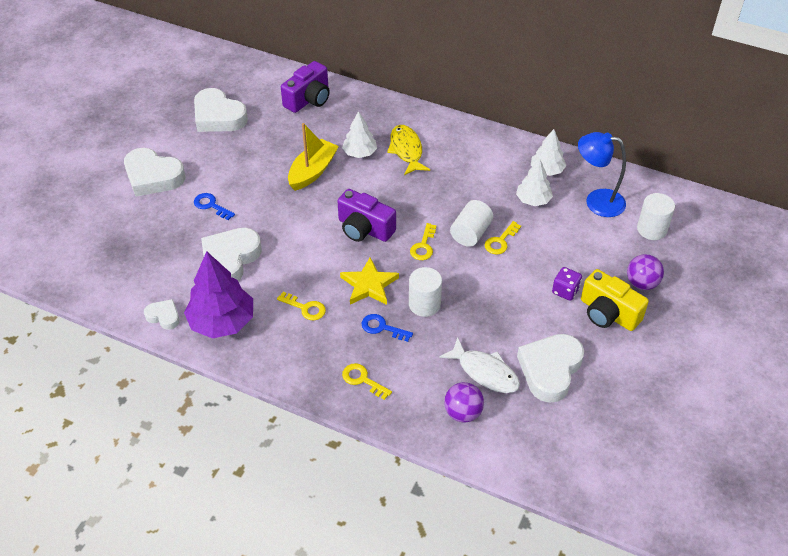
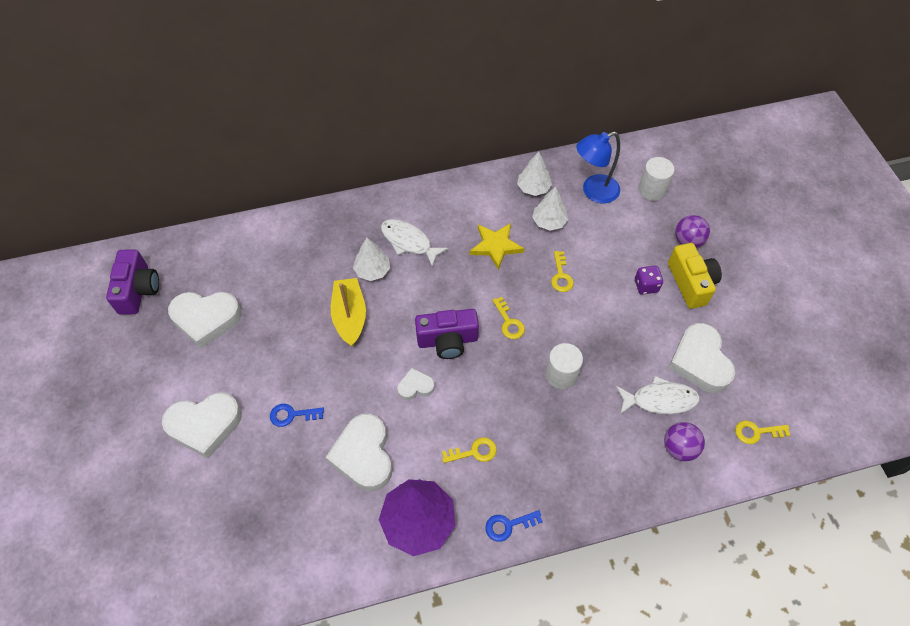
camera: 40 degrees left, 10 degrees up
white heart [144,299,180,330] -> white heart moved to [397,368,435,400]
purple camera [281,61,330,113] -> purple camera moved to [106,249,159,315]
yellow star [340,257,399,305] -> yellow star moved to [469,223,525,270]
yellow key [342,363,392,400] -> yellow key moved to [735,420,790,444]
blue key [361,314,413,342] -> blue key moved to [485,510,543,542]
yellow fish [387,125,430,175] -> white fish [381,219,449,267]
white cylinder [450,200,493,247] -> none
yellow camera [581,269,649,331] -> yellow camera turned 105 degrees counterclockwise [668,243,722,309]

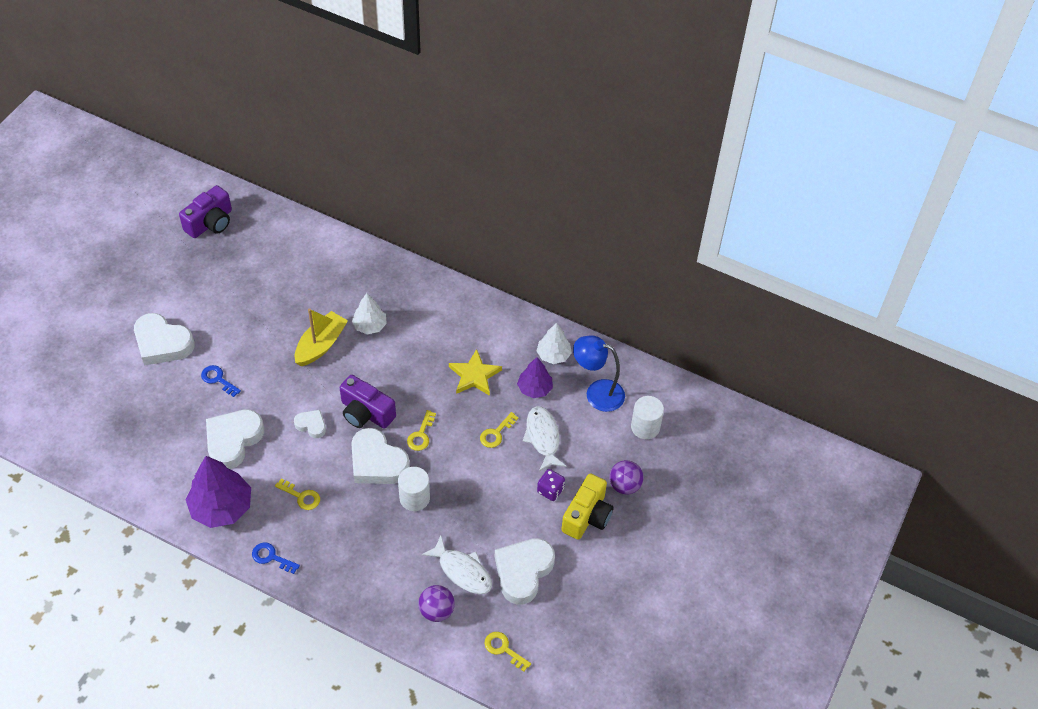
camera: 40 degrees right, 5 degrees down
white heart [168,292,242,349] -> white heart moved to [351,428,410,484]
white fish [381,219,449,267] -> white fish moved to [523,406,566,471]
white tree [532,186,568,231] -> purple tree [517,357,553,398]

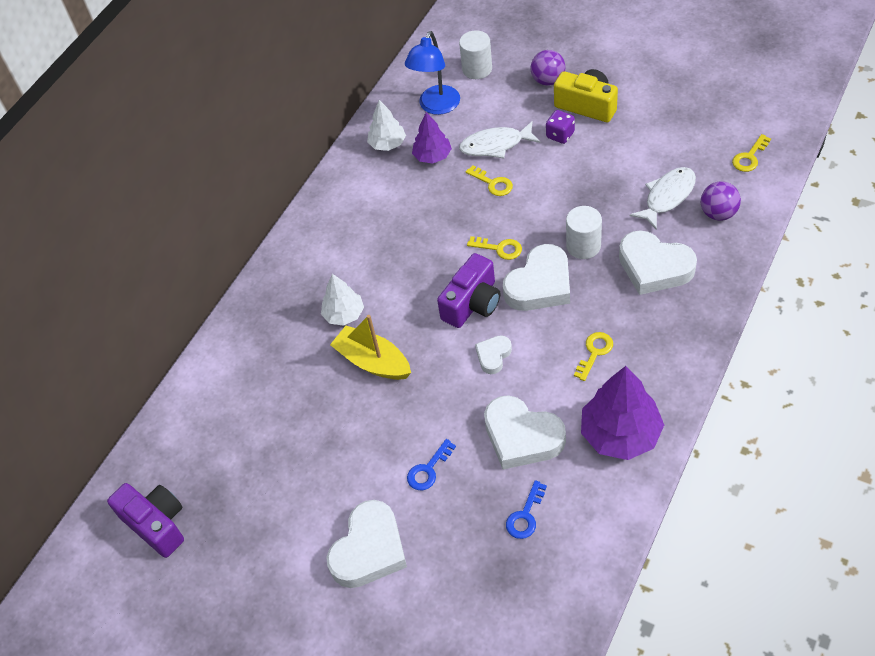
camera: 80 degrees left, 0 degrees up
blue key [252,542,300,574] -> blue key moved to [506,480,547,539]
yellow star [449,349,502,396] -> none
white heart [495,538,555,605] -> white heart moved to [619,230,697,295]

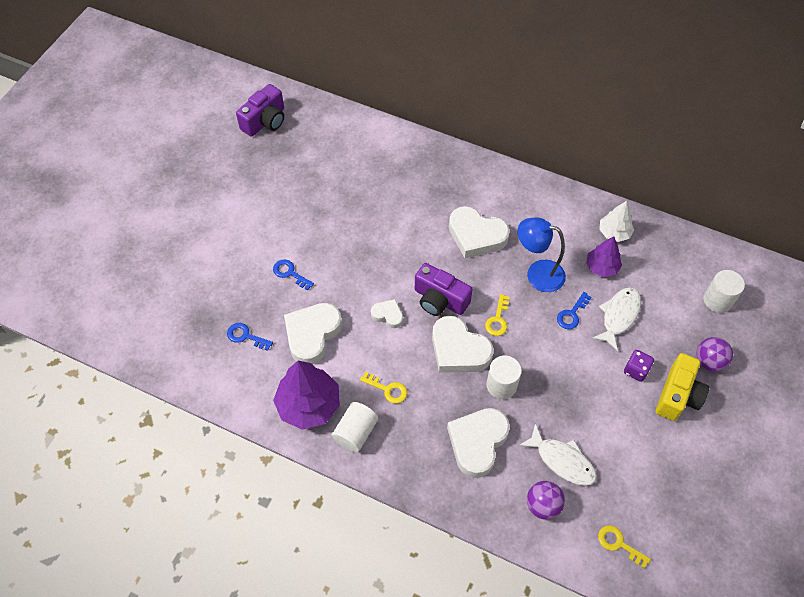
camera: 80 degrees right, 5 degrees up
white tree [321,274,364,326] -> none
white heart [327,500,407,588] -> white heart moved to [449,206,510,258]
yellow boat [330,315,411,380] -> none
blue lamp [405,31,460,115] -> blue lamp moved to [517,217,566,292]
white fish [459,121,541,158] -> white fish turned 45 degrees clockwise [592,287,641,351]
yellow key [466,165,513,196] -> blue key [557,292,592,329]
none -> white cylinder [332,402,378,452]

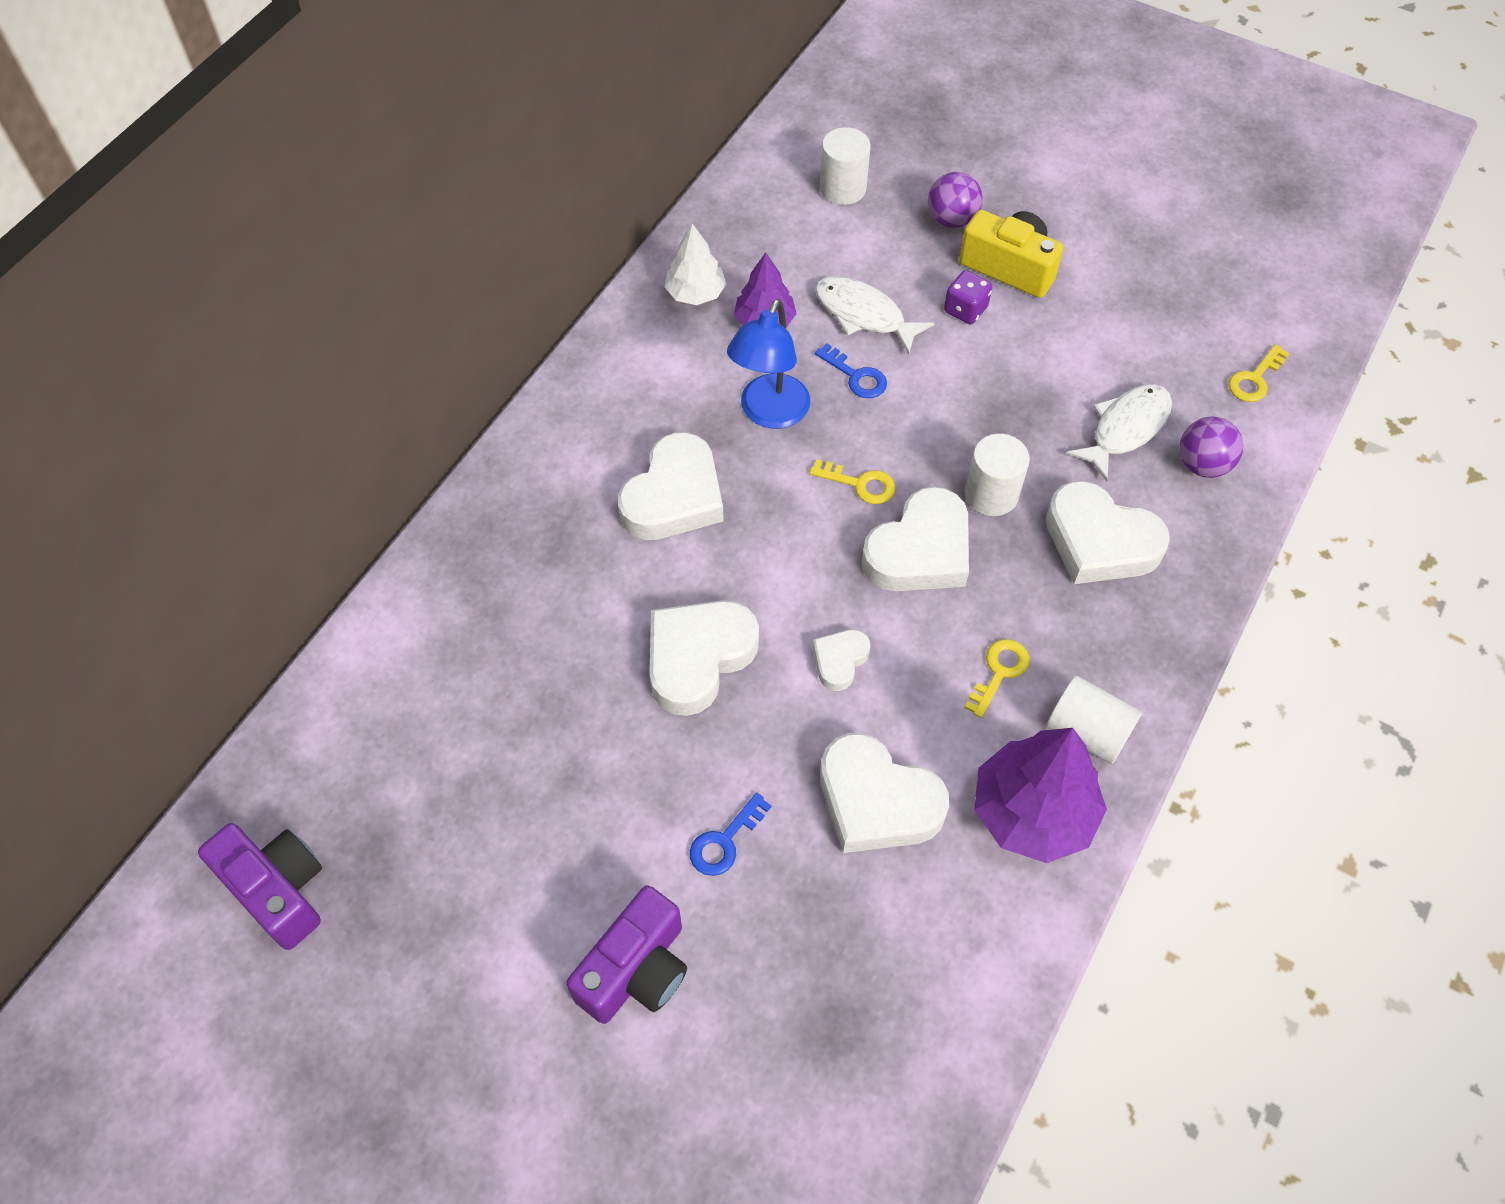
camera: 85 degrees left, 0 degrees up
blue key [227,323,273,351] -> none
purple camera [415,263,473,316] -> purple camera moved to [566,885,687,1024]
none -> white heart [649,600,759,716]

